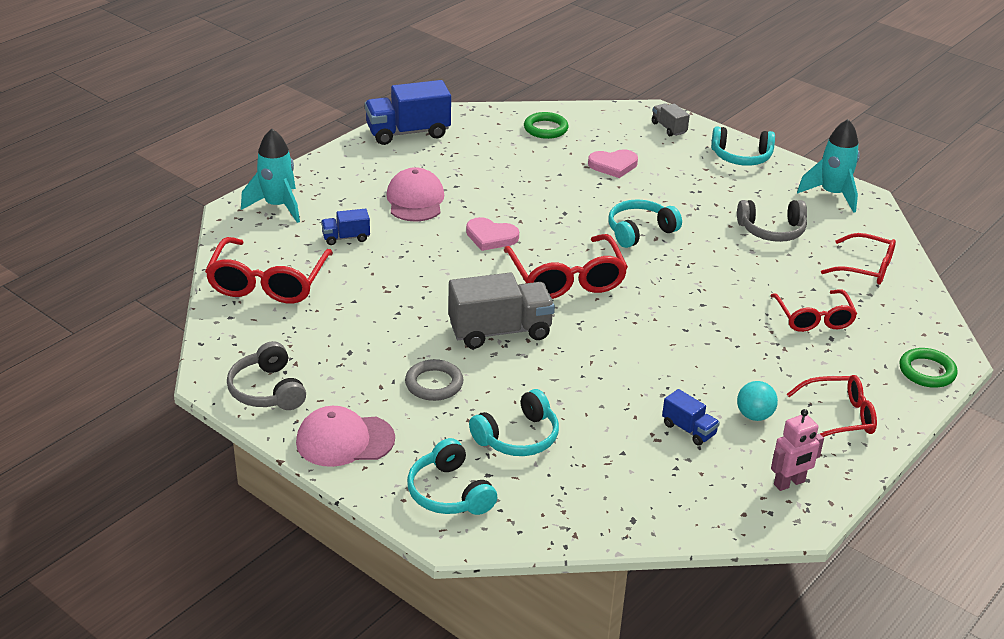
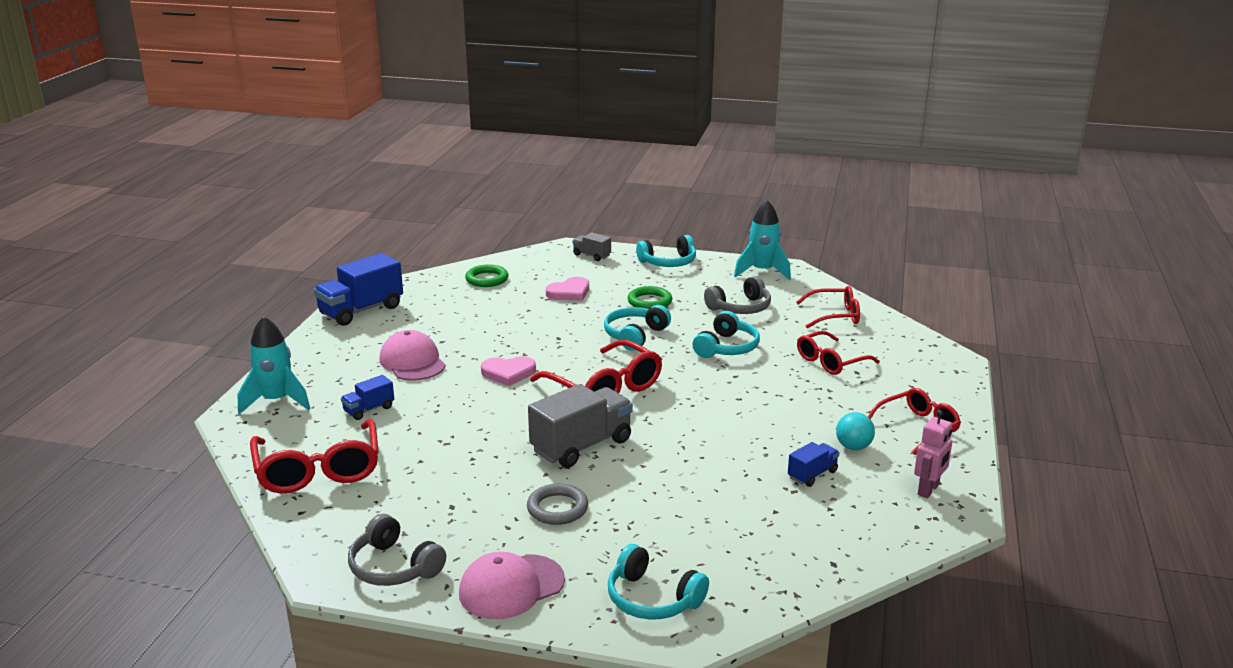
camera: 25 degrees left, 10 degrees down
turquoise headphones [469,389,559,456] -> turquoise headphones moved to [693,311,760,358]
blue truck [662,389,720,446] -> blue truck turned 60 degrees counterclockwise [788,442,839,487]
red glasses [770,289,857,332] -> red glasses turned 90 degrees clockwise [797,331,880,375]
green ring [899,348,958,388] -> green ring moved to [628,286,672,309]

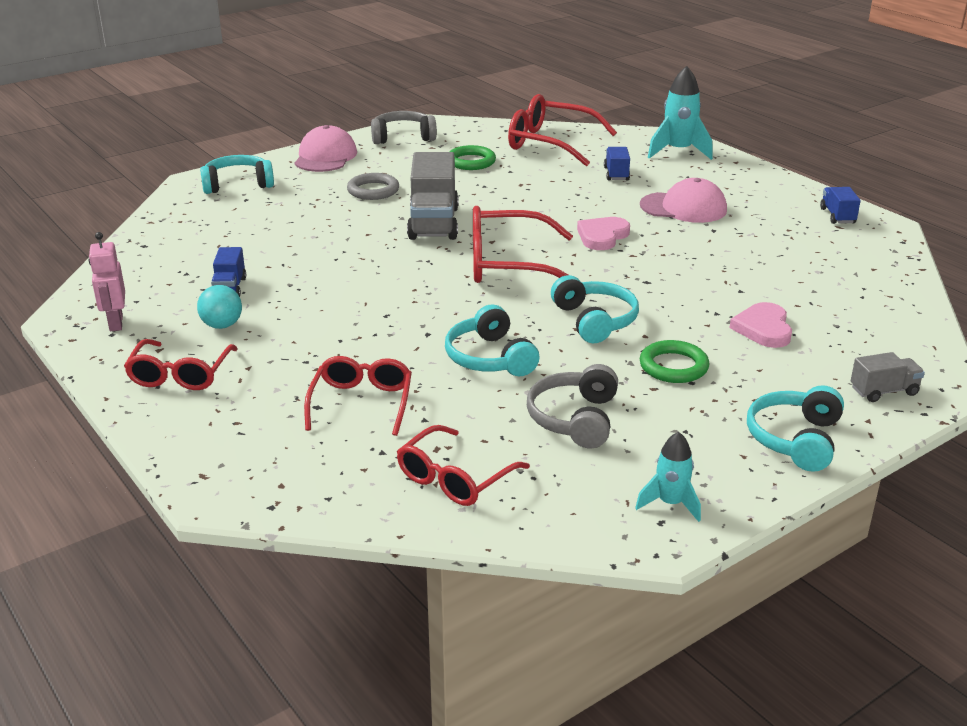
camera: 130 degrees right, 5 degrees up
blue truck [314,253,403,326] -> blue truck [820,187,861,224], size x0.51
green ring [465,264,509,287] -> green ring moved to [449,145,496,170]
turquoise rocket [734,200,791,280] -> turquoise rocket [635,432,701,522], size x0.60

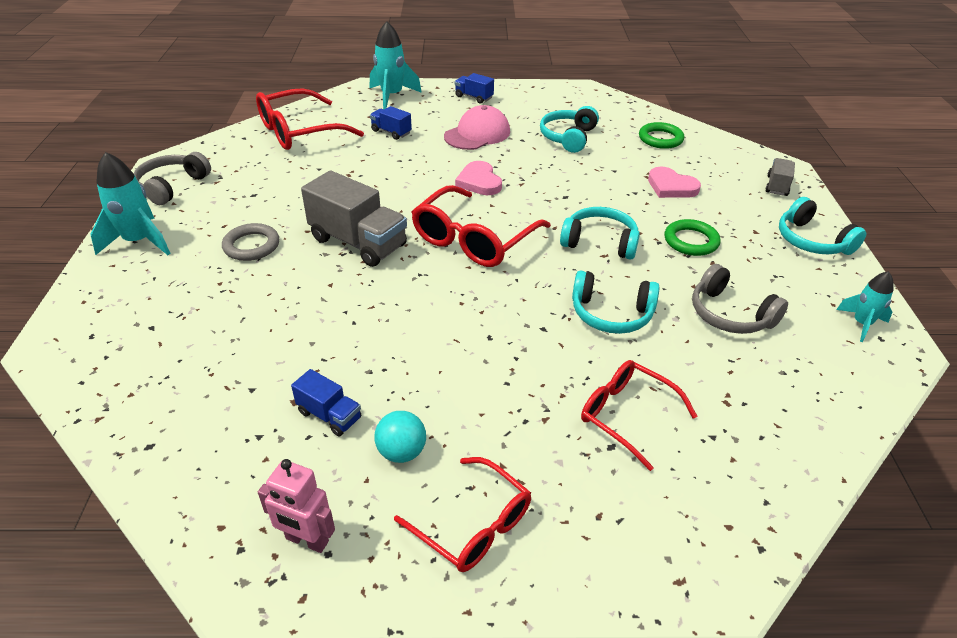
camera: 55 degrees left, 10 degrees up
turquoise headphones [200,155,274,194] -> turquoise headphones moved to [540,106,599,153]
pink cap [294,125,357,172] -> turquoise rocket [90,152,171,255]
red glasses [397,425,530,506] -> none
green ring [449,145,496,170] -> green ring moved to [639,122,684,149]
blue truck [820,187,861,224] -> blue truck moved to [455,73,494,104]

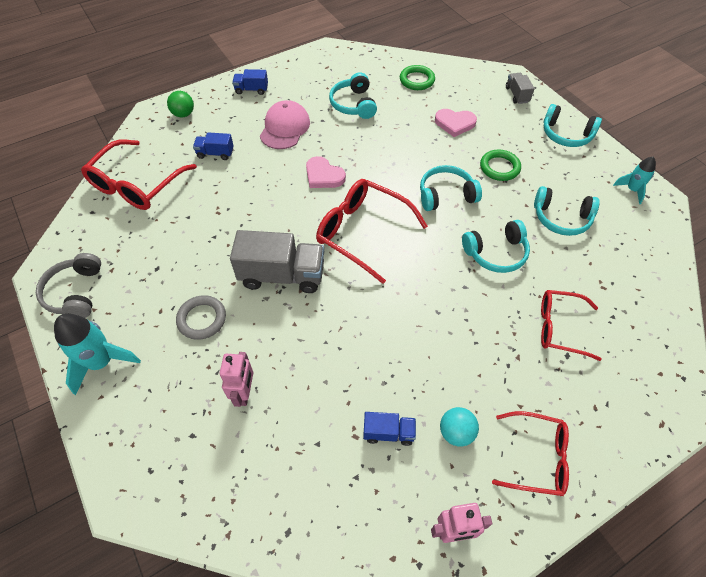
camera: 30 degrees left, 15 degrees up
turquoise rocket [370,21,422,109] -> green ball [167,91,194,118]
red glasses [412,185,551,267] -> red glasses turned 120 degrees clockwise [316,179,428,284]
grey headphones [692,264,788,334] -> turquoise headphones [534,186,600,236]
none -> pink robot [219,352,253,407]

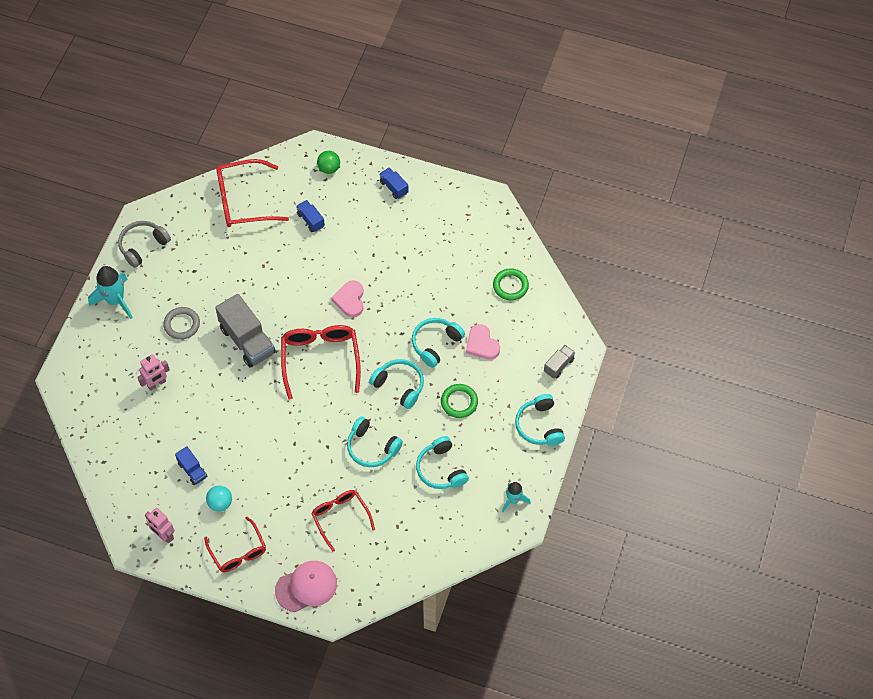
camera: 50 degrees right, 5 degrees up
pink cap [260,100,310,149] -> pink cap moved to [275,561,337,612]
turquoise headphones [329,72,377,119] -> turquoise headphones moved to [412,318,465,368]

